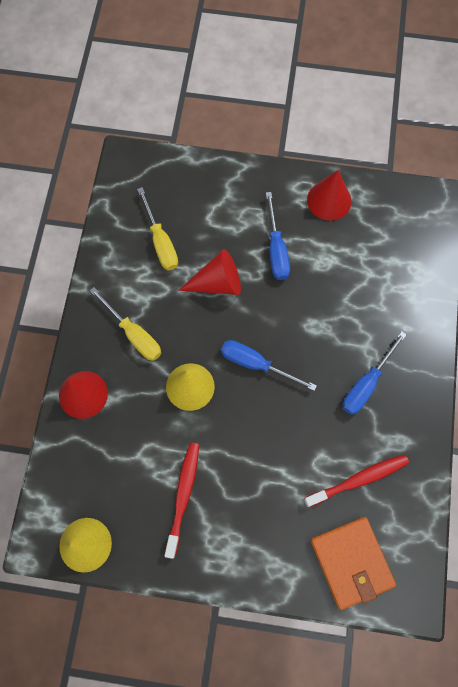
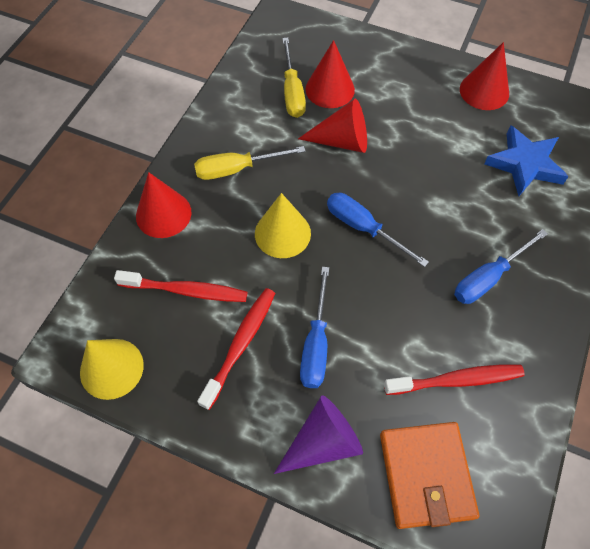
camera: 15 degrees right, 10 degrees down
yellow screwdriver [90,287,161,361] -> yellow screwdriver turned 105 degrees clockwise [194,146,306,180]
blue screwdriver [266,192,290,280] -> blue screwdriver moved to [300,267,329,388]
none -> red toothbrush [114,270,248,302]
none -> purple cone [274,395,363,474]
none -> red cone [306,40,355,108]
none -> blue star [484,126,568,196]

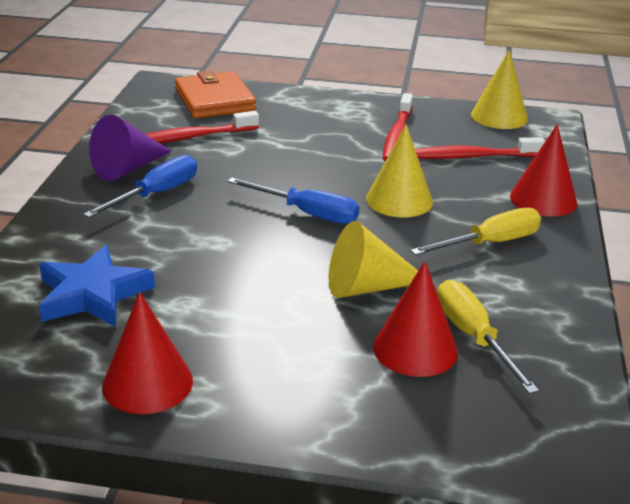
camera: 165 degrees right, 30 degrees down
purple cone [274,395,363,474] -> purple cone moved to [89,115,172,181]
red cone [298,99,367,153] -> yellow cone [329,221,418,298]
blue screwdriver [300,267,329,388] -> none

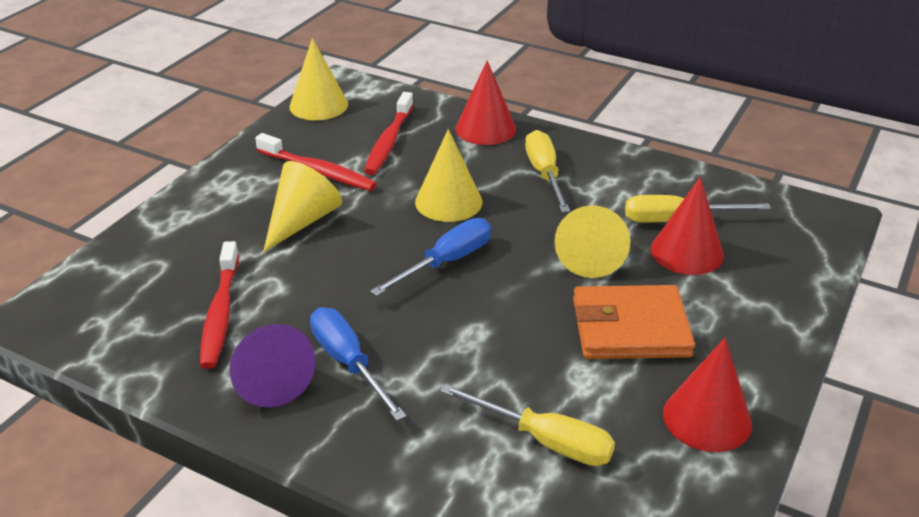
camera: 70 degrees left, 5 degrees up
blue star [39,245,155,327] -> yellow screwdriver [440,384,615,466]
orange wallet [175,70,256,118] -> orange wallet moved to [573,285,695,359]
none -> yellow cone [263,161,342,252]

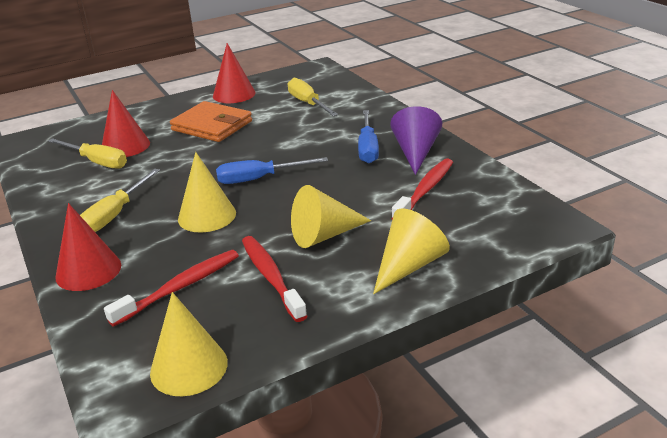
camera: 145 degrees left, 5 degrees down
yellow cone [554,205,630,278] -> yellow cone moved to [373,209,450,294]

